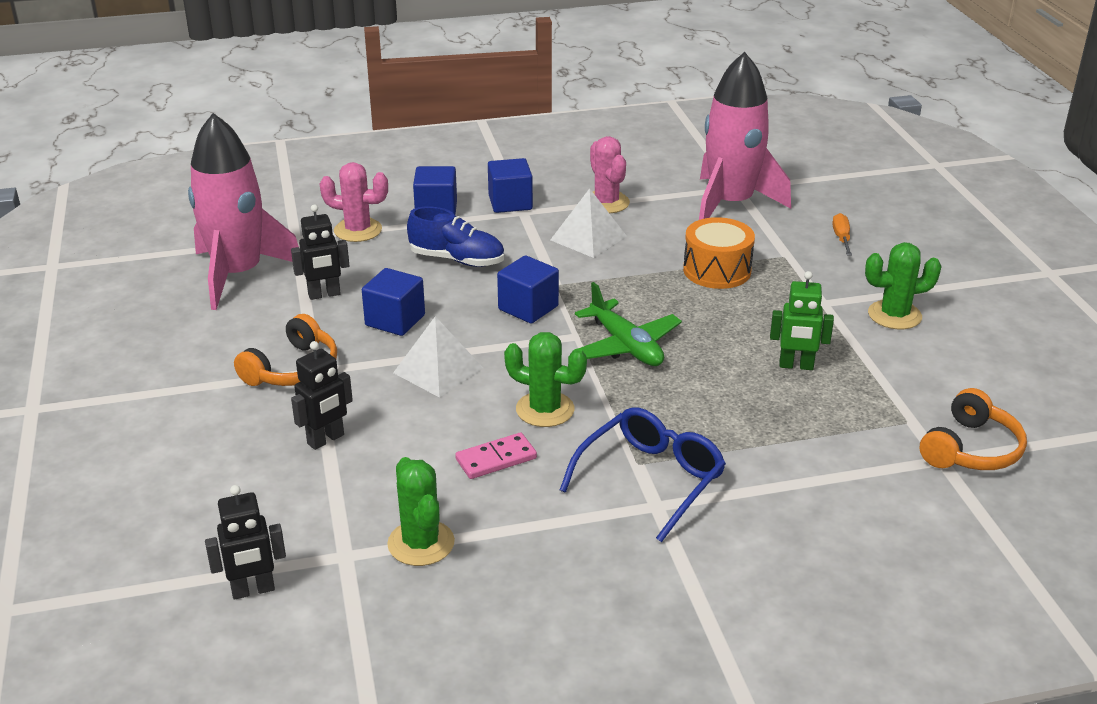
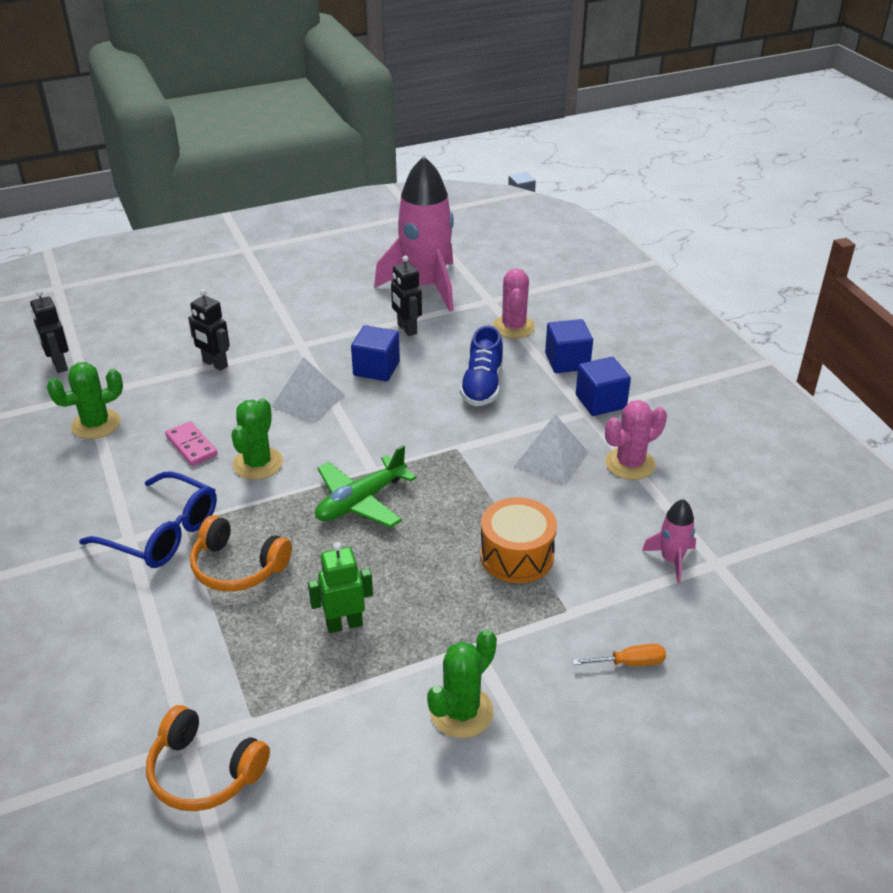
camera: 80 degrees right, 5 degrees up
orange headphones [234,314,337,386] -> orange headphones moved to [190,515,292,592]
blue cube [497,255,559,324] -> none
pink rocket [699,52,791,220] -> pink rocket [642,499,696,583], size x0.44
green robot [770,271,834,370] -> green robot turned 75 degrees clockwise [308,542,373,633]
green cactus [865,242,942,329] -> green cactus turned 60 degrees clockwise [427,629,497,738]

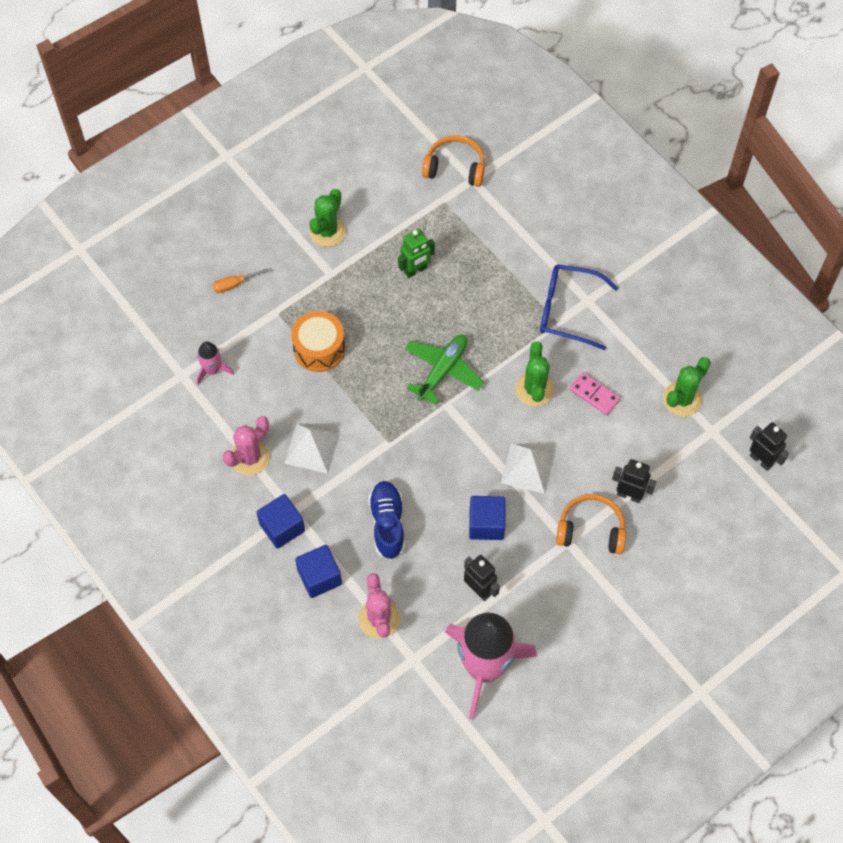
camera: 165 degrees right, 25 degrees up
orange headphones [190,515,292,592] -> orange headphones moved to [556,494,626,554]

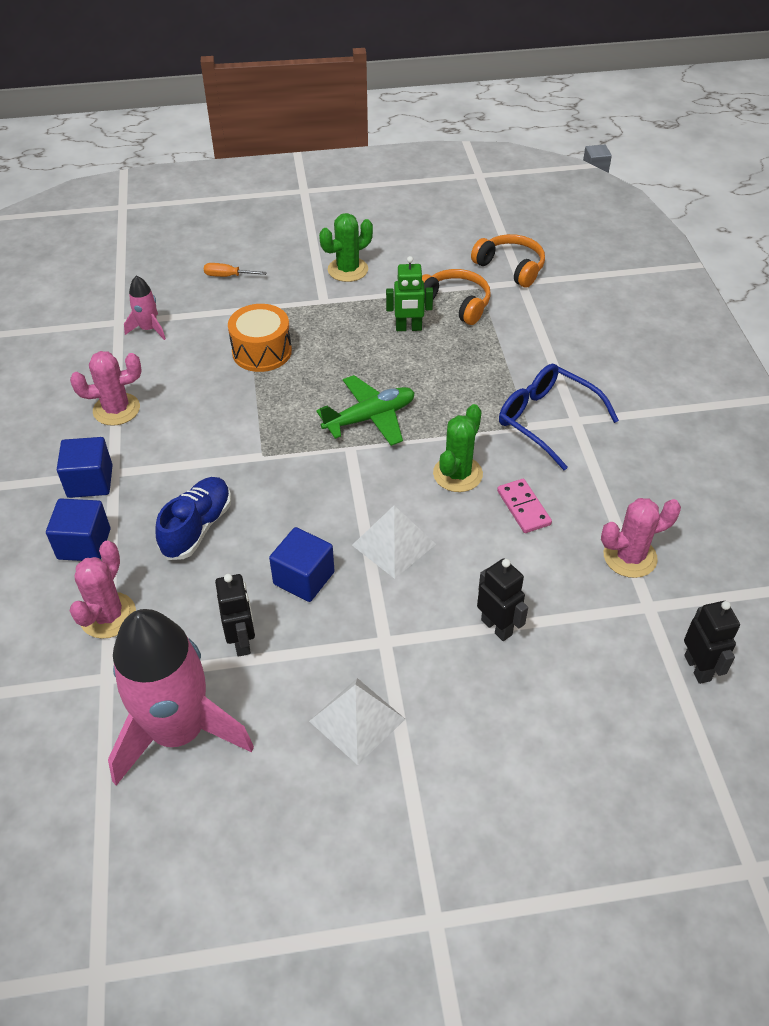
camera: 30 degrees right, 15 degrees down
white pyramid [284,424,340,474] -> white pyramid moved to [309,678,405,765]
orange headphones [556,494,626,554] -> orange headphones moved to [422,269,491,325]
green cactus [663,357,711,417] -> pink cactus [601,498,681,578]

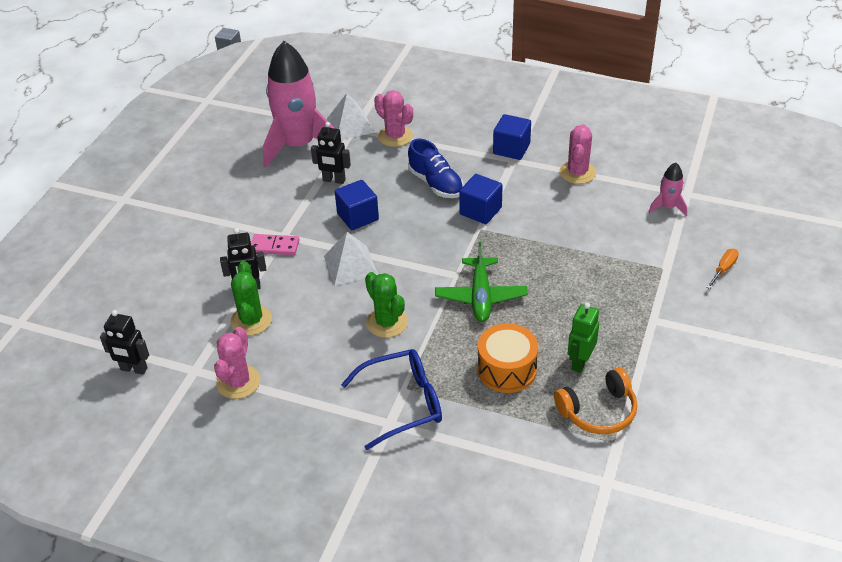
camera: 120 degrees right, 5 degrees down
blue cube [46,498,110,561] -> blue cube moved to [459,174,503,224]
orange drum [228,304,292,372] -> orange drum moved to [478,323,538,393]
white pyramid [309,678,405,765] -> white pyramid moved to [327,93,374,140]
green cactus [319,213,373,282] -> green cactus moved to [231,261,272,336]
orange headphones [471,234,545,288] -> none
pink domino [497,479,552,533] -> pink domino moved to [251,234,299,255]

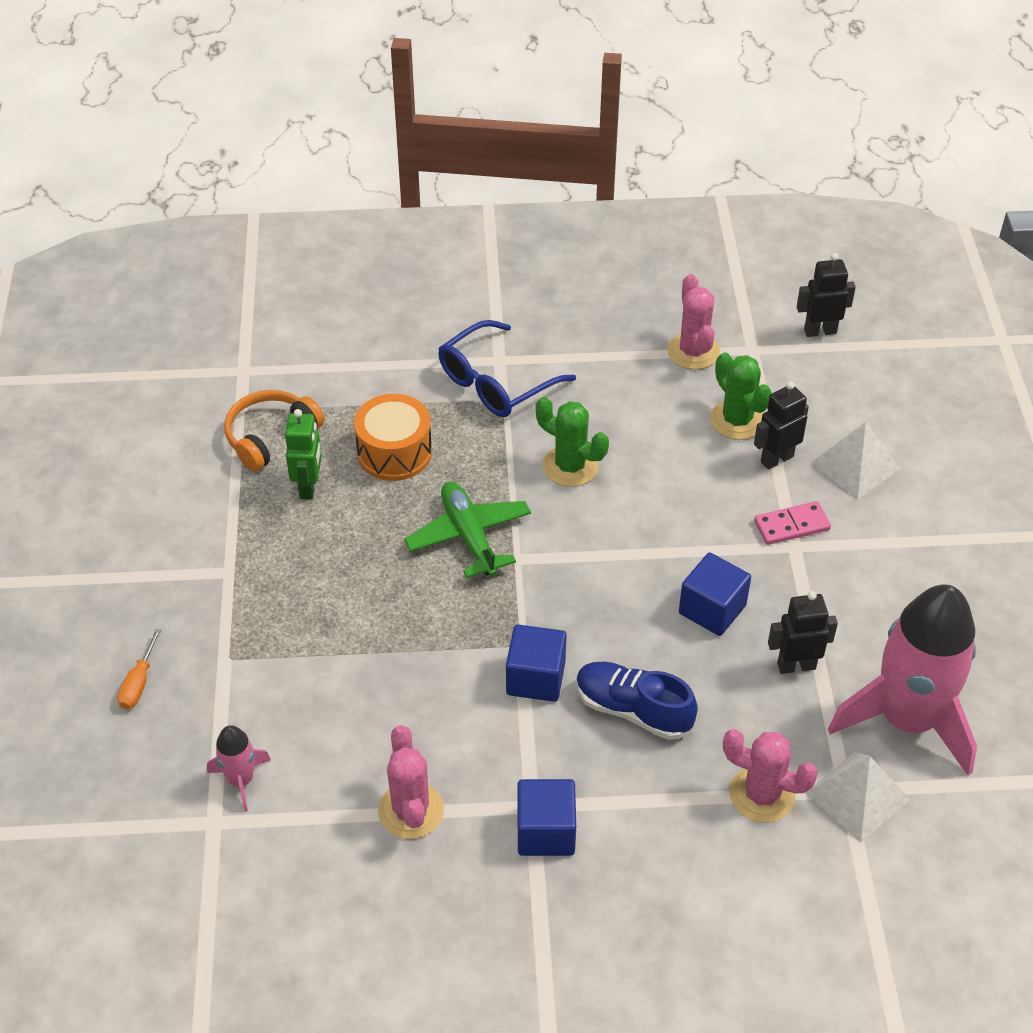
camera: 155 degrees right, 5 degrees up
white pyramid [324,232,378,286] -> white pyramid moved to [811,422,901,500]

